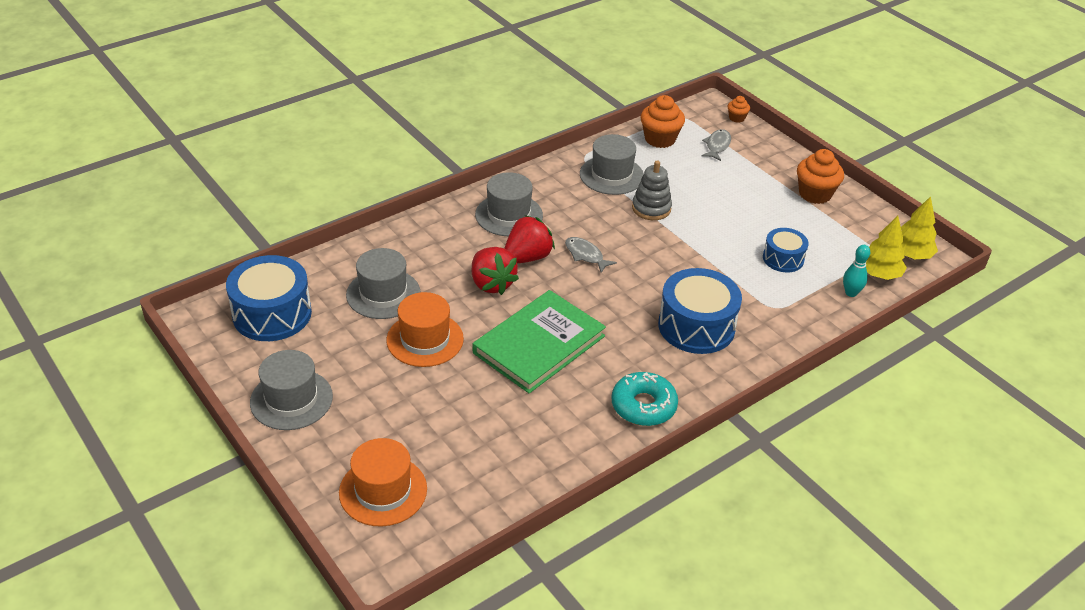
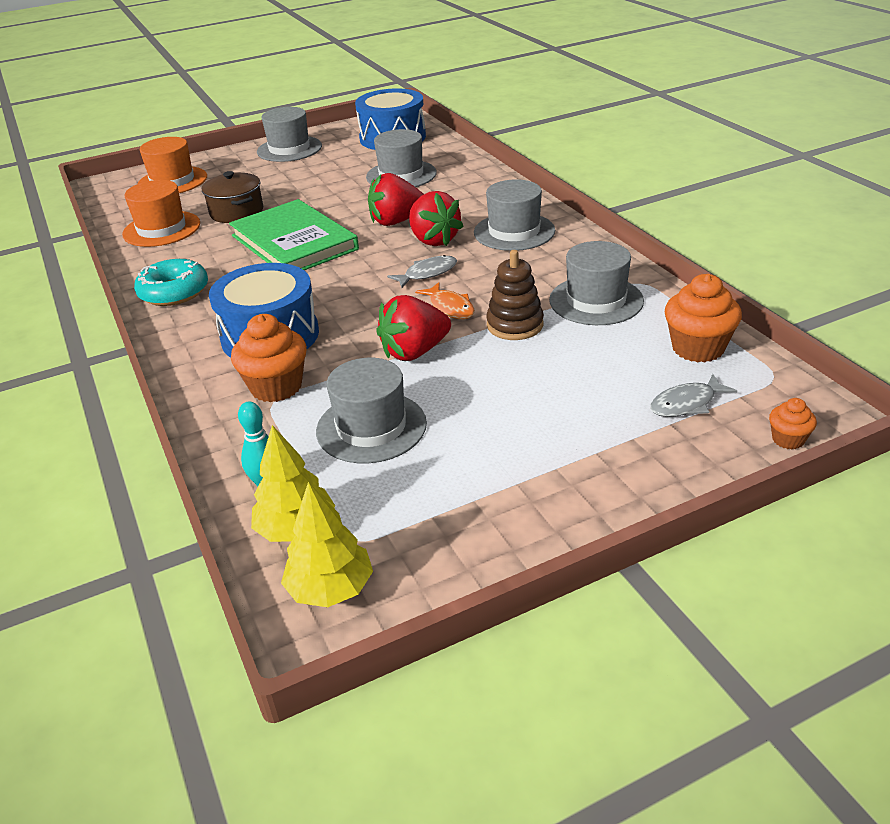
camera: 105 degrees right, 5 degrees down
orange hat [386,292,464,367] -> orange hat moved to [122,180,200,247]
grey stacking toy [632,160,672,220] -> brown stacking toy [486,250,544,340]
grey fish [702,129,731,161] -> grey fish turned 120 degrees clockwise [650,374,737,417]
blue drum [763,228,809,272] -> grey hat [316,358,427,463]
orange cupcake [797,149,844,204] -> orange cupcake moved to [231,314,307,402]
none -> brown pot [202,171,263,223]
none -> red strawberry [376,295,451,361]
none -> orange fish [415,282,475,319]

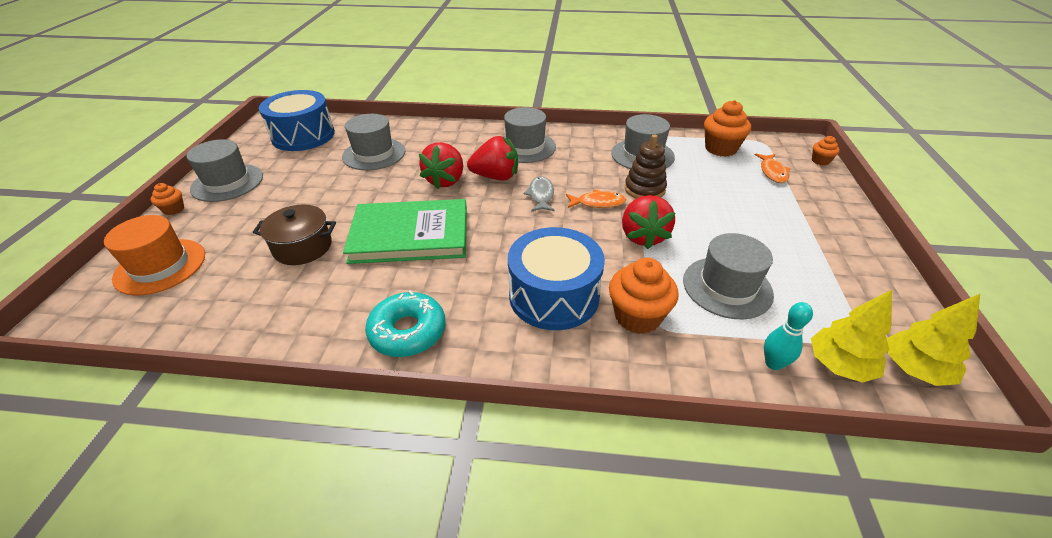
camera: 60 degrees left, 5 degrees up
orange hat [122,180,200,247] -> none
grey fish [650,374,737,417] -> orange fish [755,154,791,183]
none -> orange cupcake [151,183,184,215]

